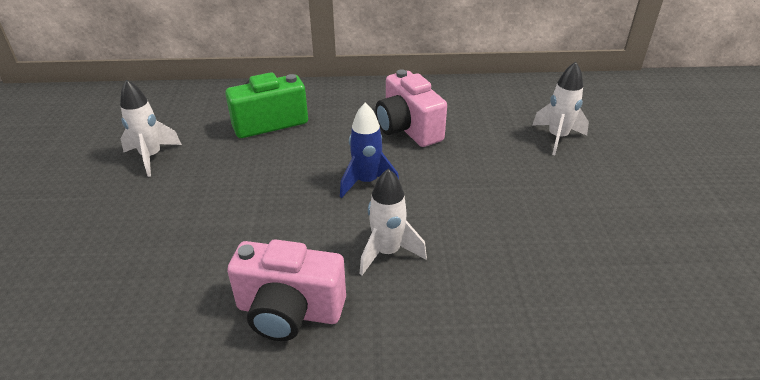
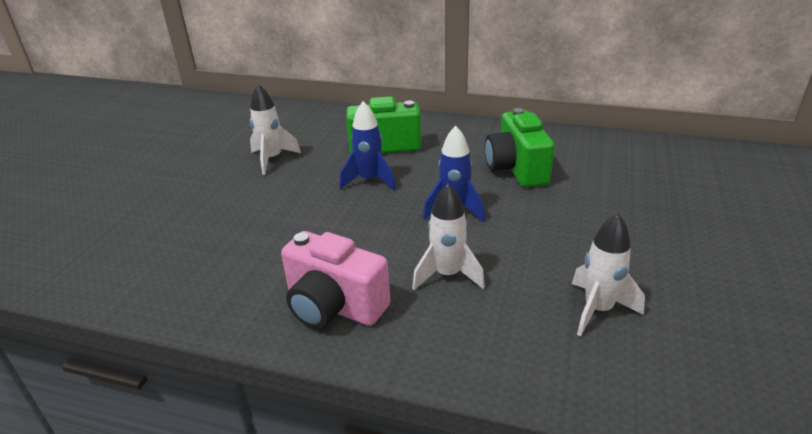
camera: 20 degrees right, 5 degrees down
pink camera [375,69,447,147] -> green camera [485,108,555,187]
white rocket [532,62,589,155] -> white rocket moved to [572,213,645,336]
none -> blue rocket [340,101,396,190]

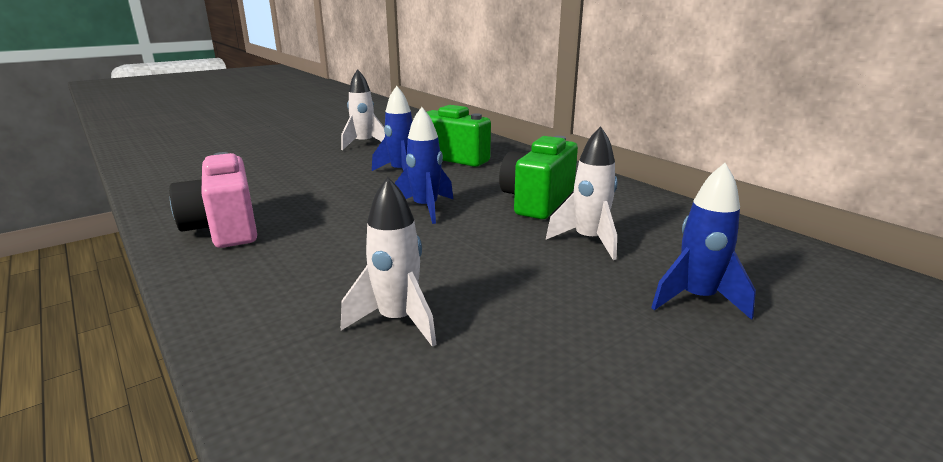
camera: 35 degrees right, 10 degrees down
white rocket [412,183,485,290] -> white rocket moved to [546,126,617,260]
none -> blue rocket [651,163,756,320]

